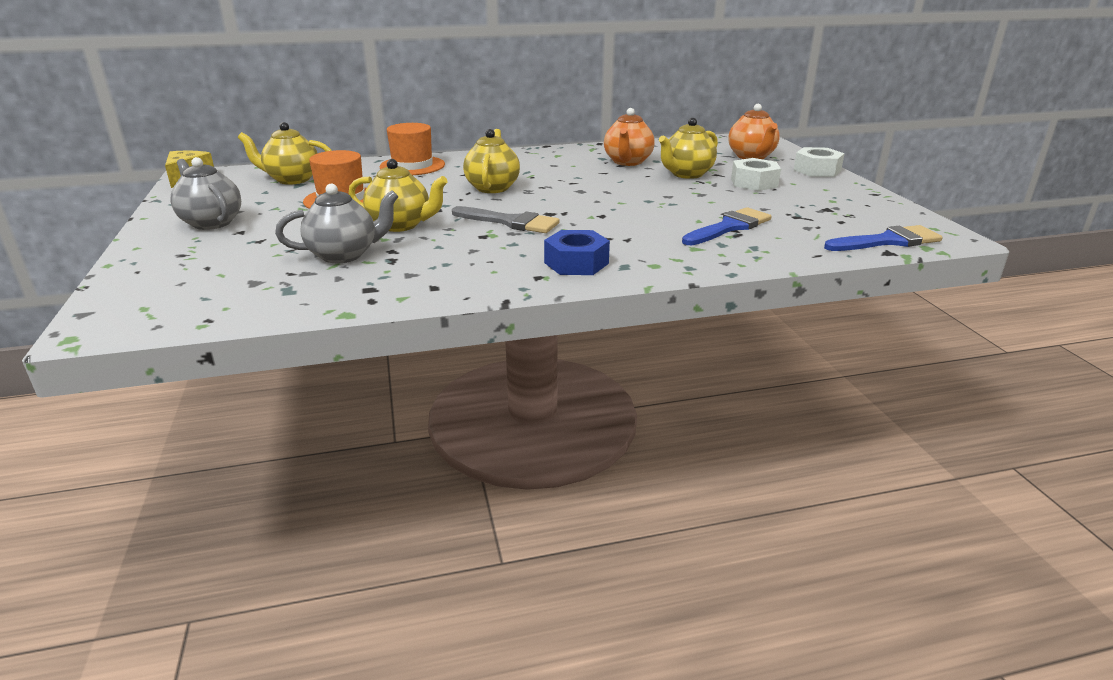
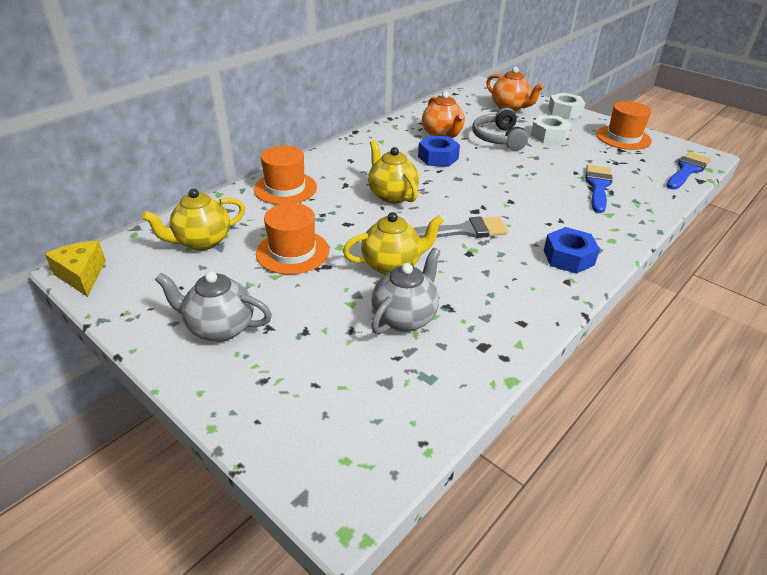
camera: 35 degrees left, 10 degrees up
yellow teapot [659,118,718,179] -> grey headphones [472,108,528,151]
none -> blue nut [418,135,460,167]
none -> orange hat [596,101,652,150]

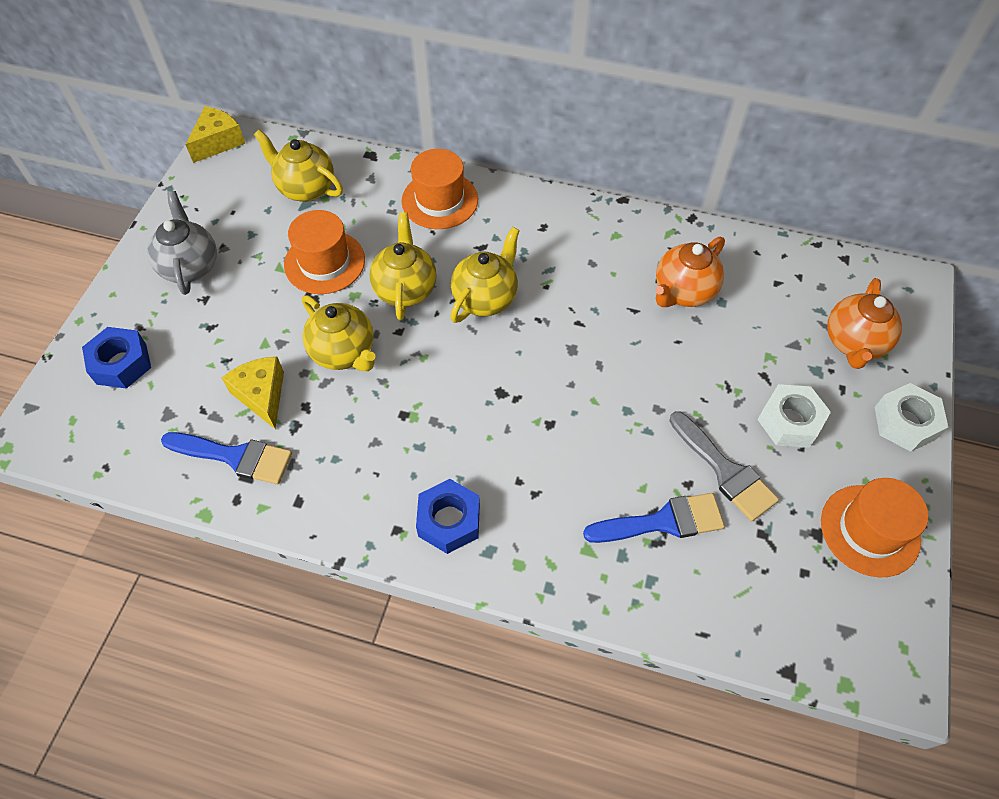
camera: 65 degrees right, 20 degrees up
grey teapot [371,247,440,334] -> yellow cheese [222,357,284,429]
grey brush [413,217,508,238] -> grey brush moved to [669,411,779,521]
blue nut [418,135,460,167] -> blue nut moved to [82,327,151,389]
grey headphones [472,108,528,151] -> none
blue brush [666,152,711,190] -> blue brush moved to [161,432,292,485]
none -> yellow teapot [369,212,437,320]

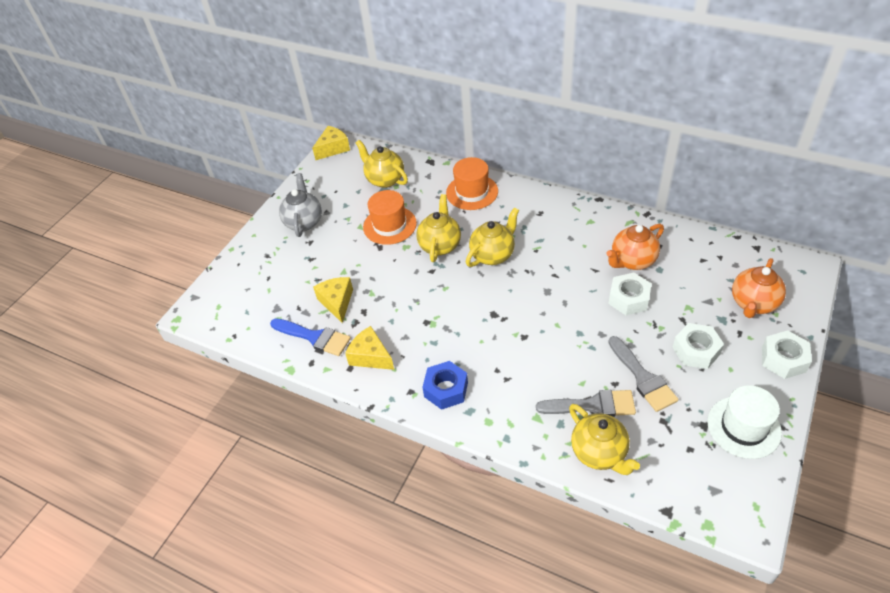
camera: 15 degrees right, 10 degrees down
blue nut [82,327,151,389] -> none
yellow teapot [302,295,376,371] -> yellow teapot moved to [569,404,640,475]
blue brush [583,493,725,543] -> grey brush [536,390,636,417]
orange hat [821,478,928,578] -> white hat [707,385,782,459]
none -> yellow cheese [345,326,394,370]
none -> white nut [609,272,652,315]

